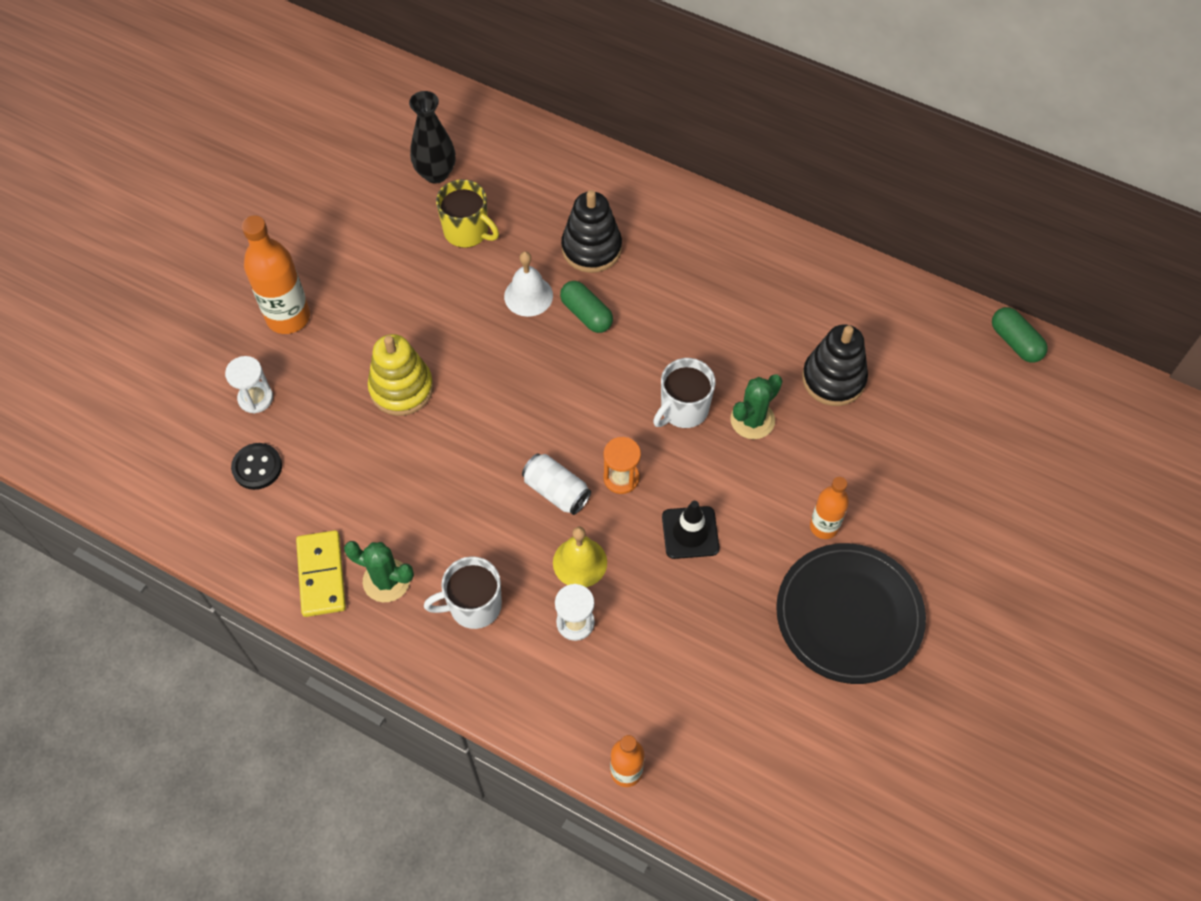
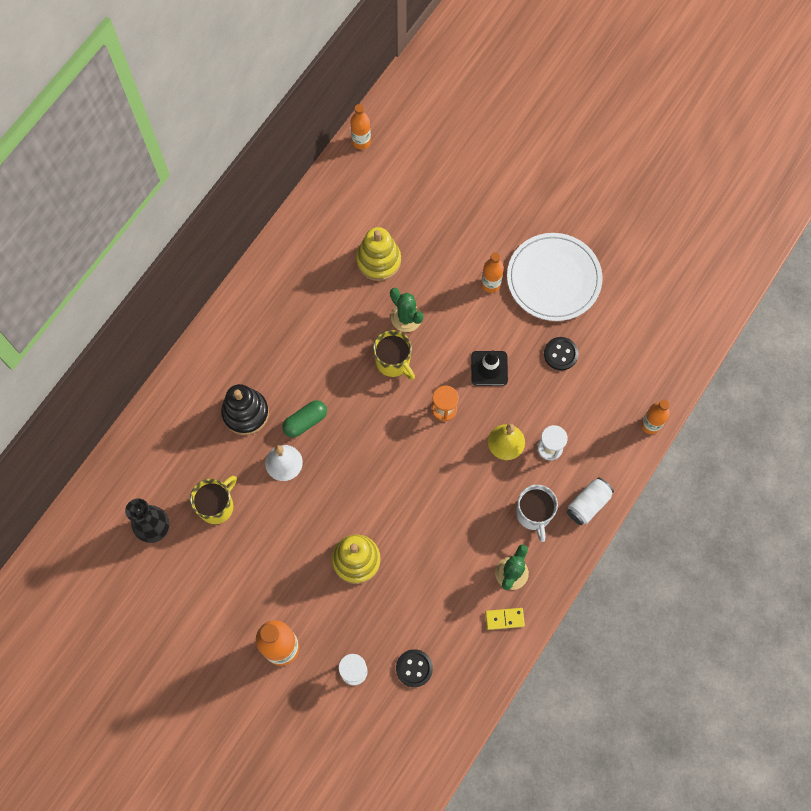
camera: 85 degrees left, 10 degrees up
yellow domino [296,530,346,617] -> yellow domino [485,608,525,630], size x0.62
white can [522,453,591,515] -> white can moved to [567,477,614,525]
white mug [653,358,715,428] -> yellow mug [373,330,415,380]
black plate [776,543,926,684] -> white plate [507,233,603,321]
black stacking toy [802,325,868,406] -> yellow stacking toy [356,227,401,281]
green capsule [992,307,1048,363] -> orange bottle [350,104,371,149]
none -> black button [544,337,578,371]

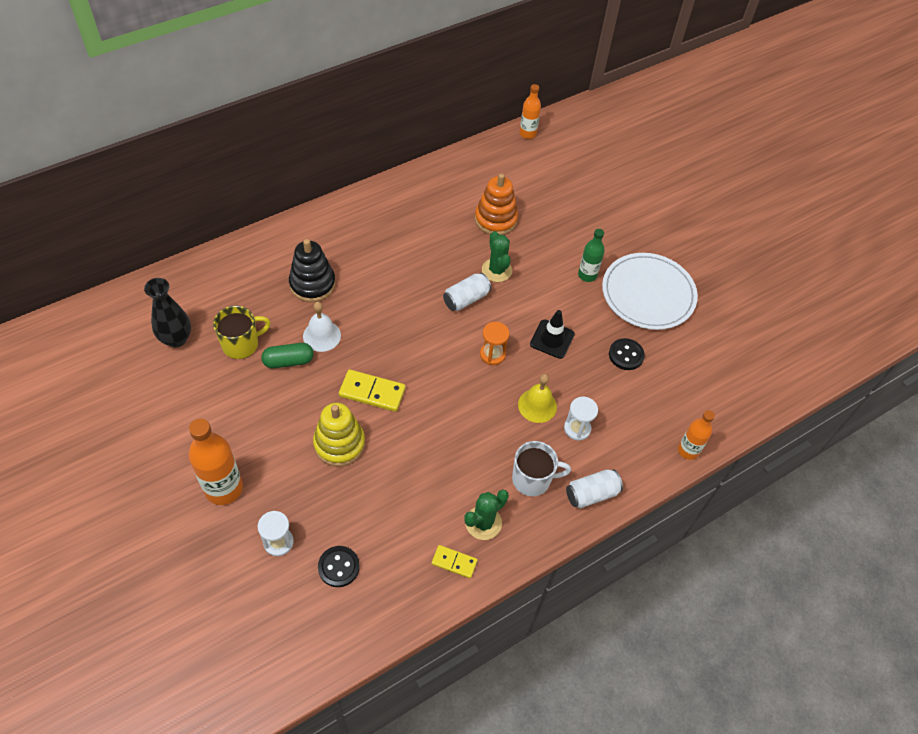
camera: 20 degrees right, 15 degrees down
green capsule [282,400,327,438] -> green capsule moved to [261,343,314,369]
yellow stacking toy [356,227,401,281] -> orange stacking toy [475,173,518,235]
yellow mug [373,330,415,380] -> white can [443,273,491,311]
orange bottle [481,253,504,293] -> green bottle [578,229,605,282]
white mug [516,485,558,542] -> white mug turned 105 degrees counterclockwise [512,441,571,496]
none -> yellow domino [339,369,406,412]

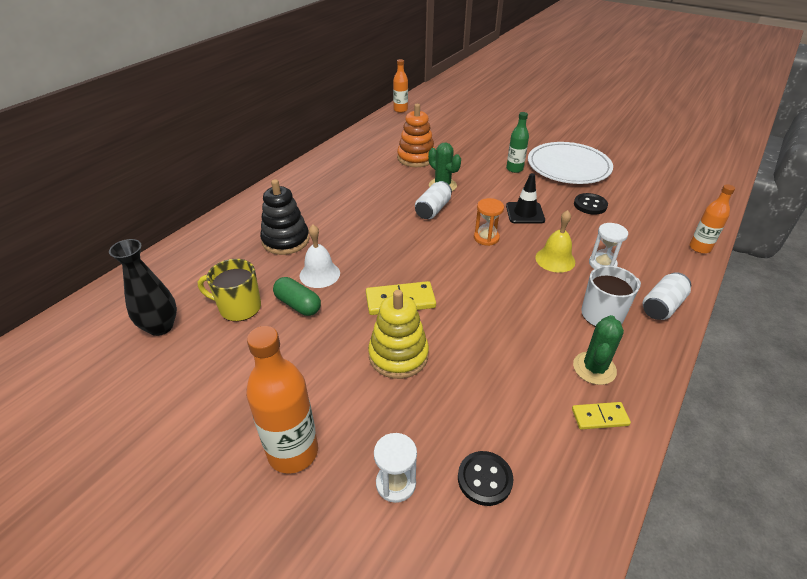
camera: 20 degrees left, 15 degrees down
yellow mug [213,306,271,359] -> yellow mug turned 120 degrees counterclockwise [198,259,261,322]
green capsule [261,343,314,369] -> green capsule turned 75 degrees clockwise [273,277,321,316]

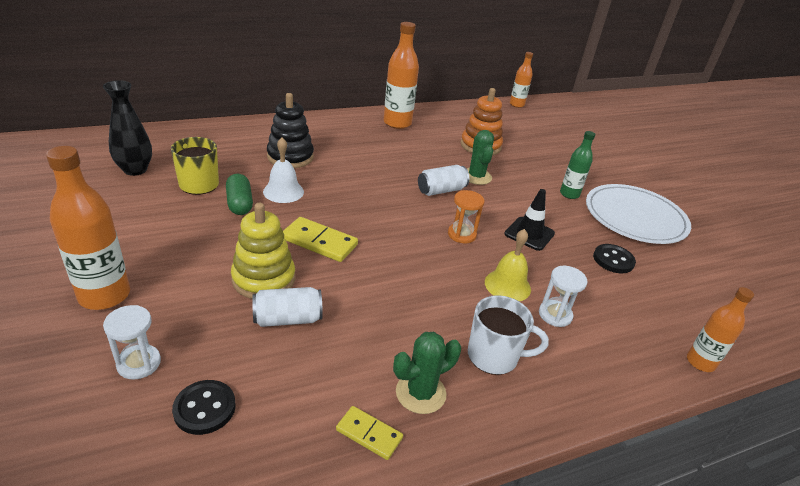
camera: 30 degrees right, 5 degrees down
white can [643,272,691,320] -> white can moved to [252,287,323,327]
none -> orange bottle [384,22,419,129]

